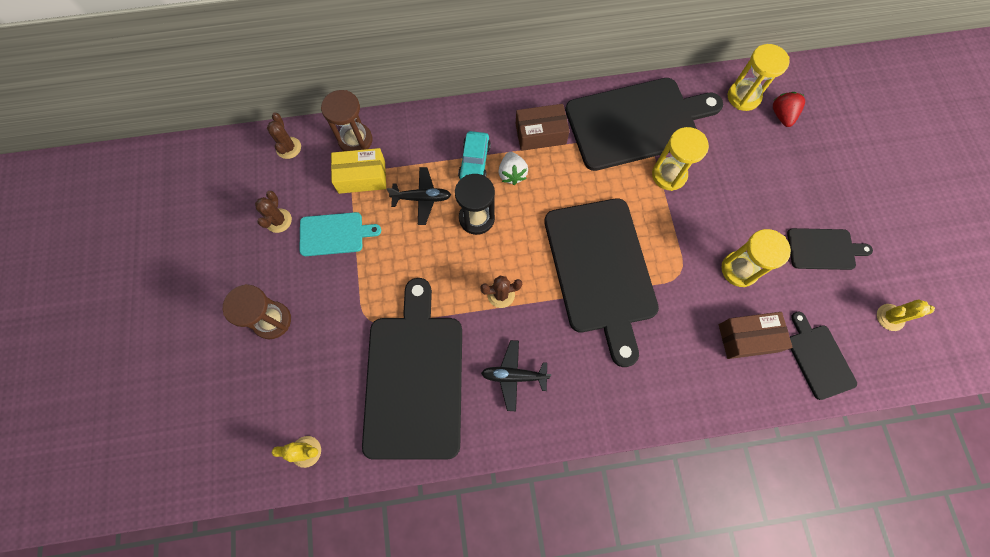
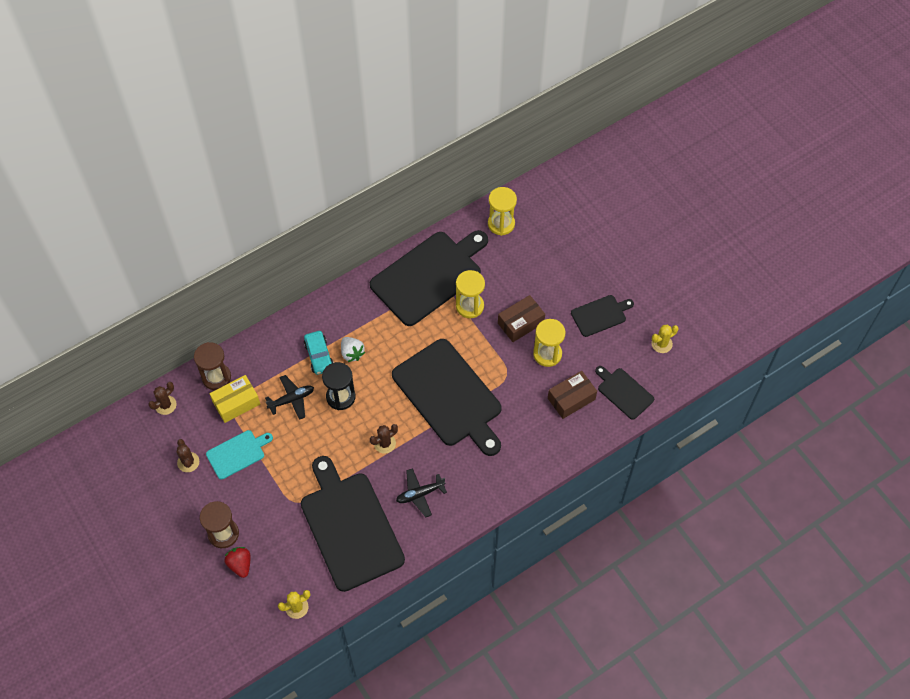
camera: 25 degrees left, 10 degrees down
brown cactus [267,113,301,159] -> brown cactus turned 75 degrees clockwise [148,382,177,415]
brown box [516,104,570,151] -> brown box moved to [498,295,545,342]
red strawberry [773,92,805,127] -> red strawberry moved to [225,547,250,578]

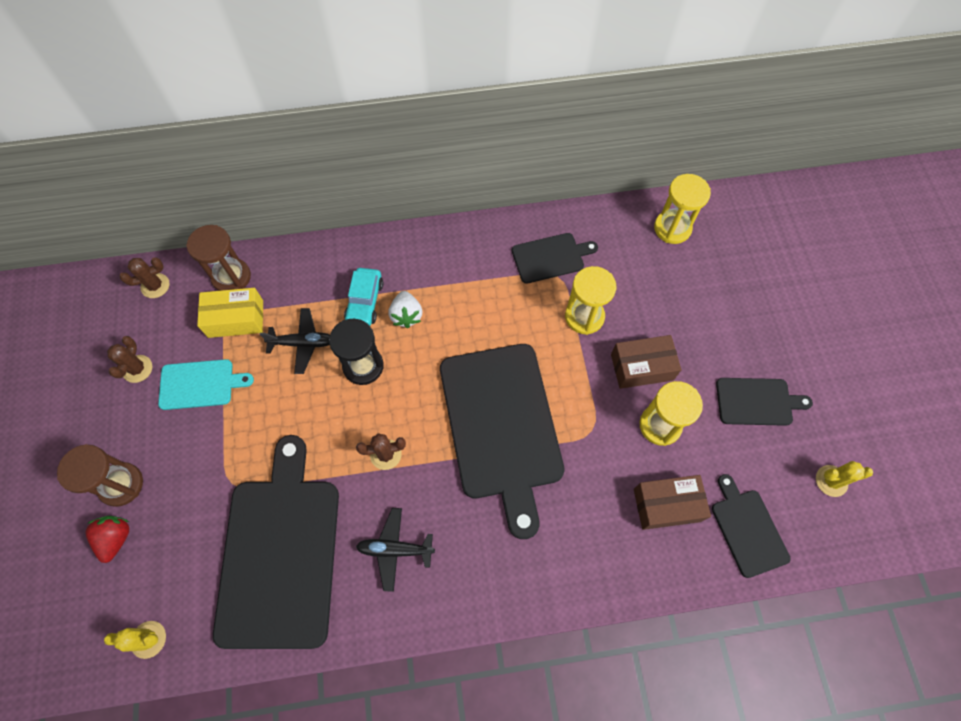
camera: 25 degrees right, 5 degrees up
black cutting board [370,230,488,326] -> black cutting board [512,233,598,284], size x0.49

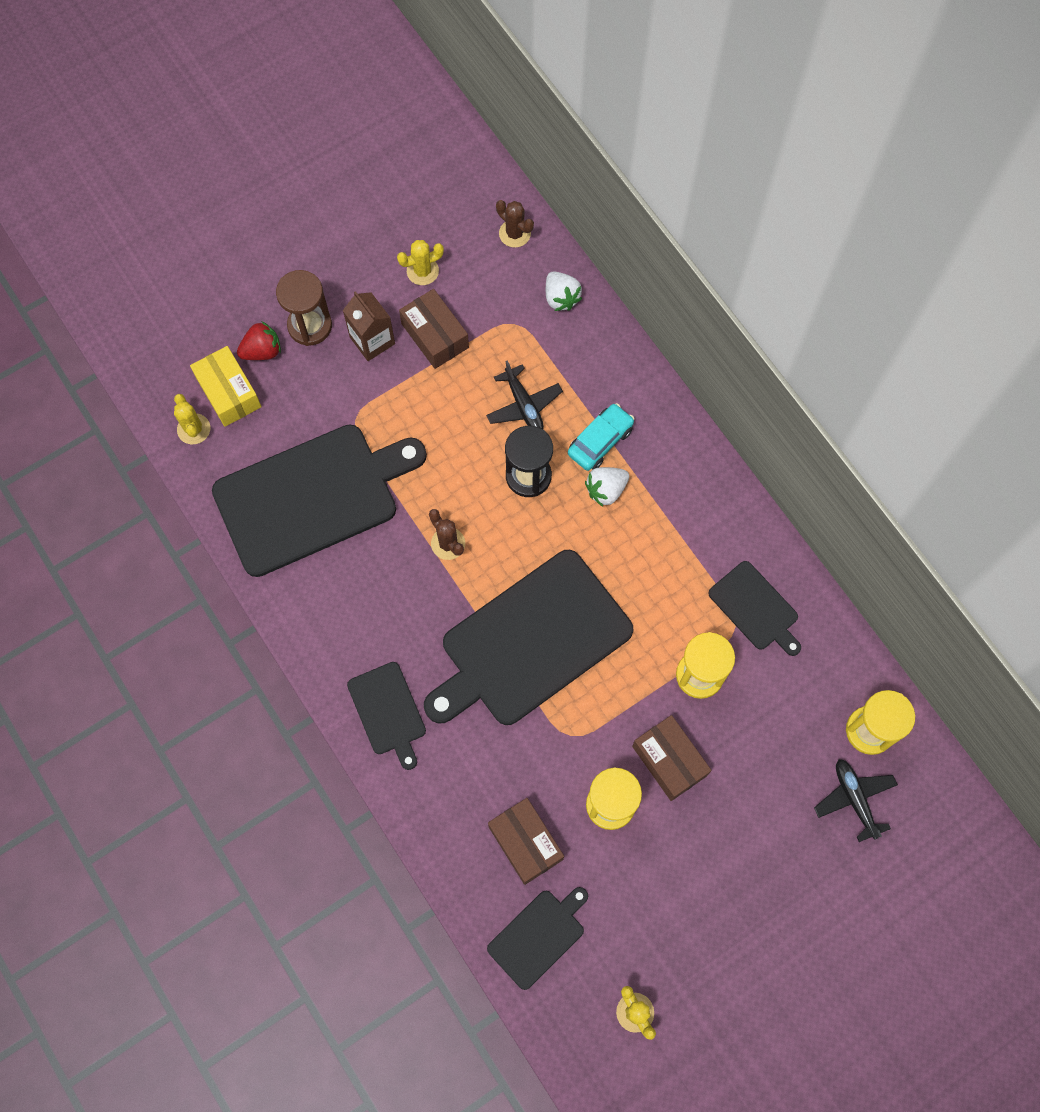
camera: 65 degrees right, 5 degrees up
brown cactus [107,336,152,383] -> yellow cactus [397,240,444,285]
turquoise cutting board [158,359,254,410] -> brown box [399,289,469,369]
brown hourglass [186,225,251,291] -> white strawberry [546,271,582,311]
yellow box [197,288,263,338] -> yellow box moved to [190,346,262,427]
turquoise car [344,268,384,326] -> turquoise car turned 150 degrees clockwise [568,403,634,471]
black plane [356,508,435,592] -> black plane moved to [814,759,898,842]
black cutting board [716,378,813,426] -> black cutting board moved to [347,662,426,770]
none -> brown carton [343,291,395,361]

